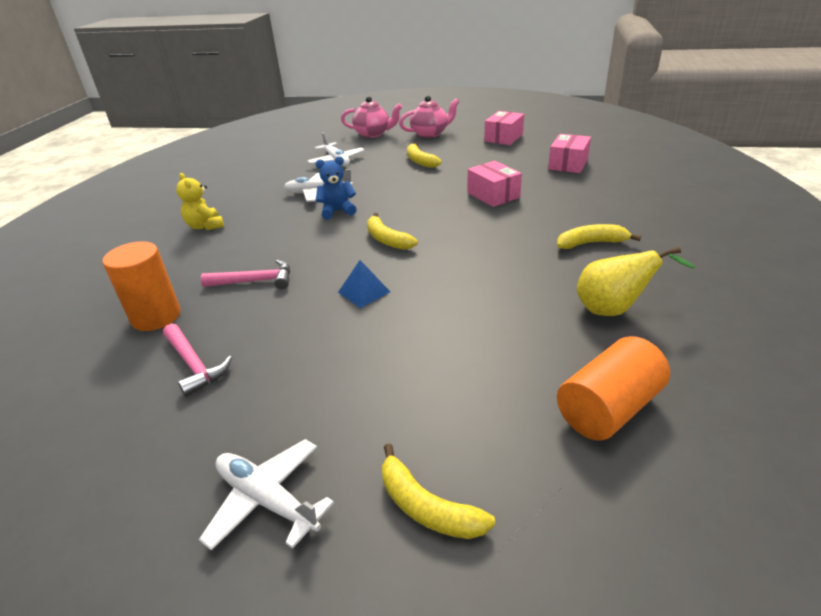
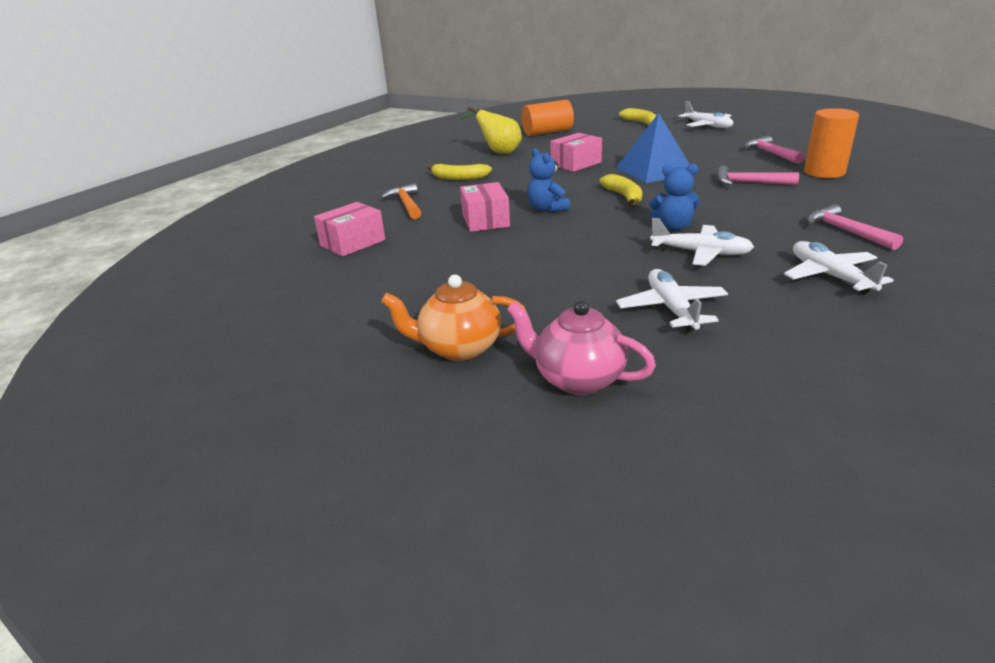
camera: 160 degrees left, 5 degrees down
yellow teddy bear [176,173,224,230] -> pink hammer [807,204,903,250]
blue pyramid [338,260,390,308] -> blue pyramid [616,113,690,183], size x1.92
pink teapot [399,96,459,138] -> orange teapot [381,275,527,361]
yellow banana [407,142,442,168] -> none
pink box [484,111,524,145] -> pink box moved to [550,133,602,172]
none -> orange hammer [381,183,422,219]
none -> blue teddy bear [527,148,570,212]
none -> white plane [784,241,894,294]

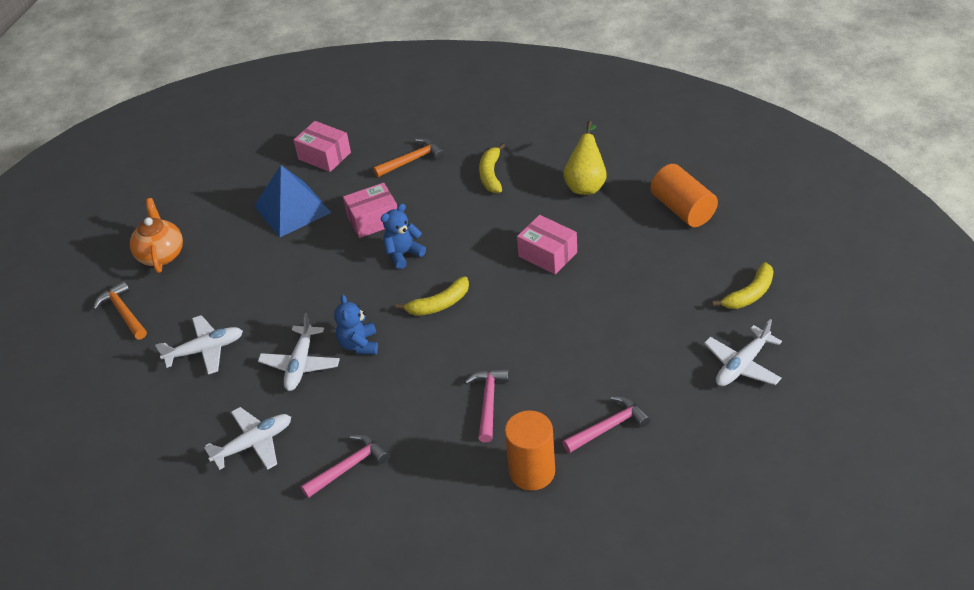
camera: 80 degrees right, 15 degrees up
pink teapot [507,301,656,395] -> orange hammer [93,281,147,339]
blue pyramid [616,113,690,183] -> blue pyramid moved to [254,165,332,237]

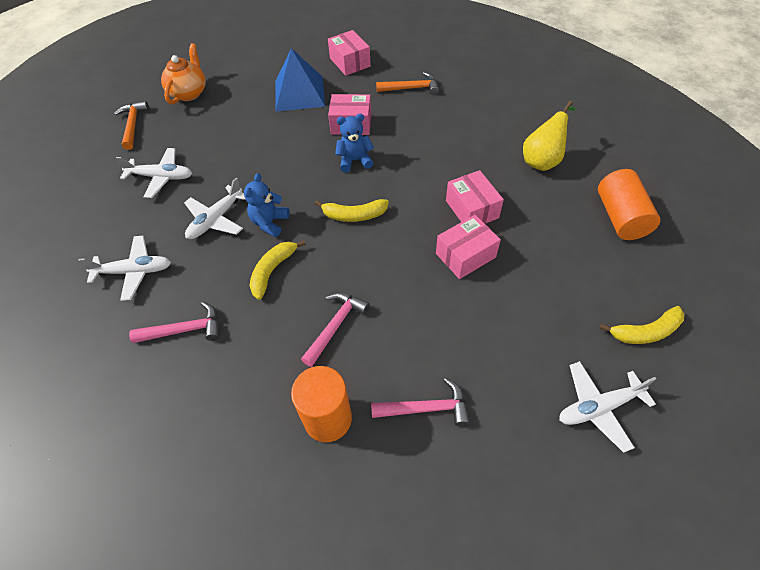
camera: 25 degrees right, 10 degrees up
yellow banana [479,143,505,193] -> yellow banana moved to [249,240,306,300]
none -> pink box [436,215,501,279]

